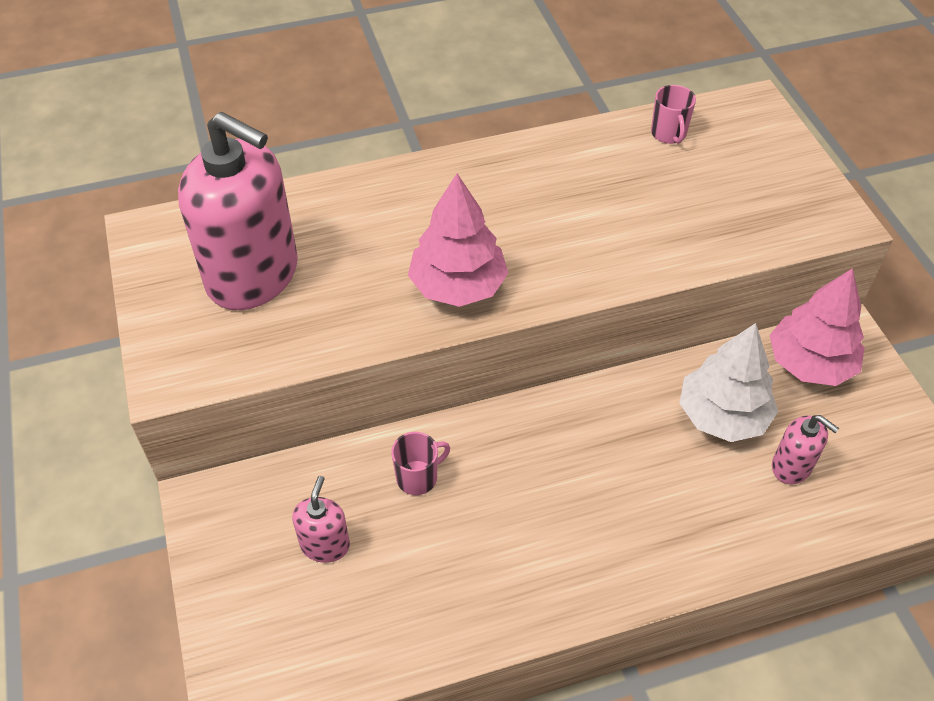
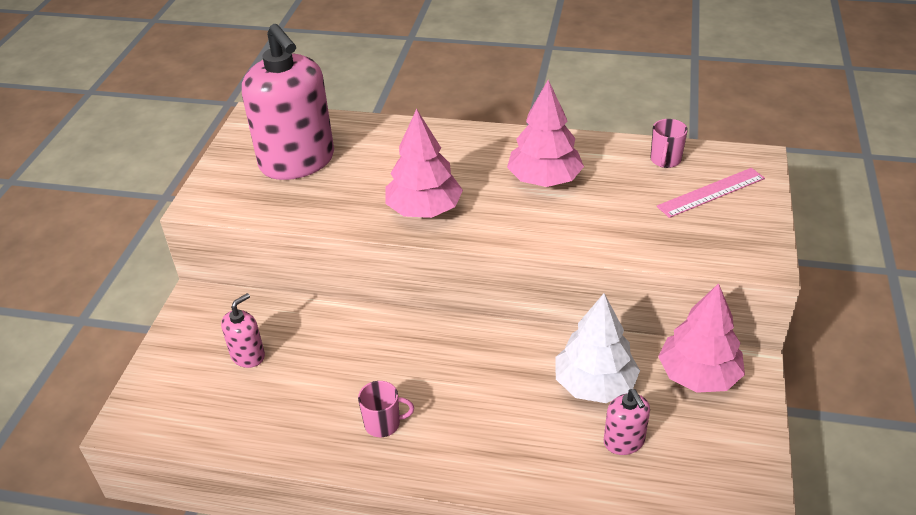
camera: 30 degrees right, 10 degrees down
pink mug [391,432,450,495] -> pink mug moved to [358,381,414,437]
none -> pink tree [507,80,584,187]
none -> pink ruler [657,168,765,218]

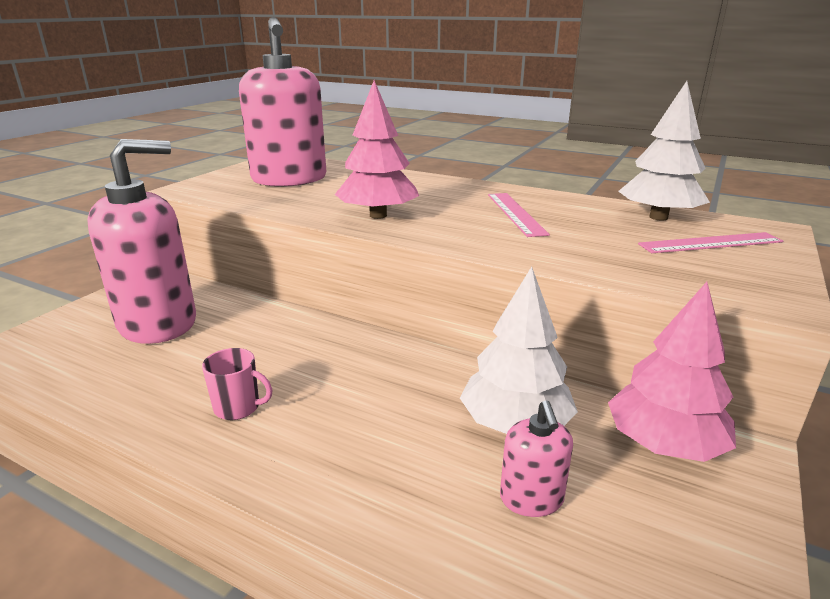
camera: 15 degrees right, 15 degrees down
pink soap dispenser [221,293,265,368] -> pink soap dispenser [87,139,196,344], size x2.23
pink tree [507,80,584,187] -> pink ruler [488,193,550,237]
pink mug [650,119,688,168] -> white tree [618,81,710,221]

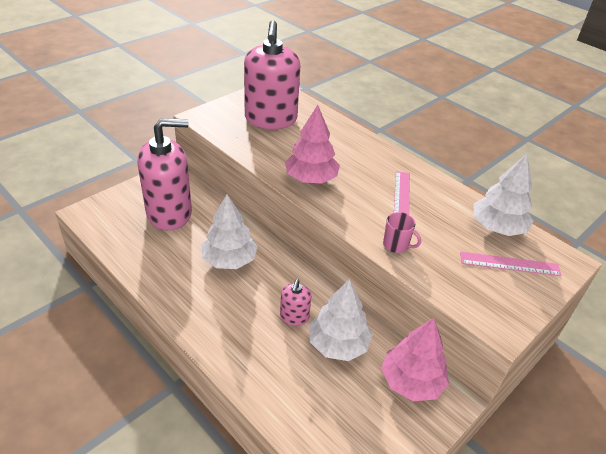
camera: 15 degrees right, 15 degrees up
pink mug [202,348,272,420] -> pink mug moved to [383,212,421,253]
pink soap dispenser [500,400,573,517] -> pink soap dispenser moved to [280,279,311,326]
none -> white tree [202,194,258,269]

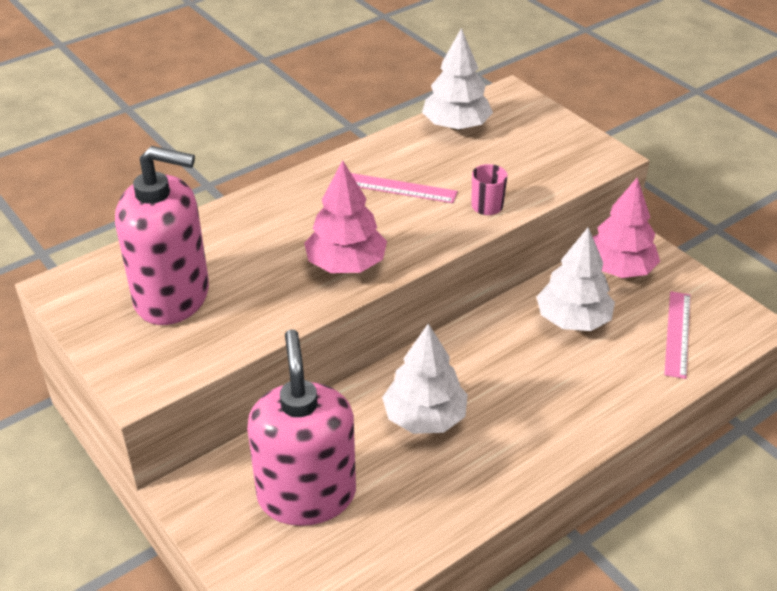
camera: 80 degrees left, 0 degrees up
pink soap dispenser [280,279,311,326] -> none
pink ruler [460,252,562,276] -> pink ruler moved to [664,291,691,379]

